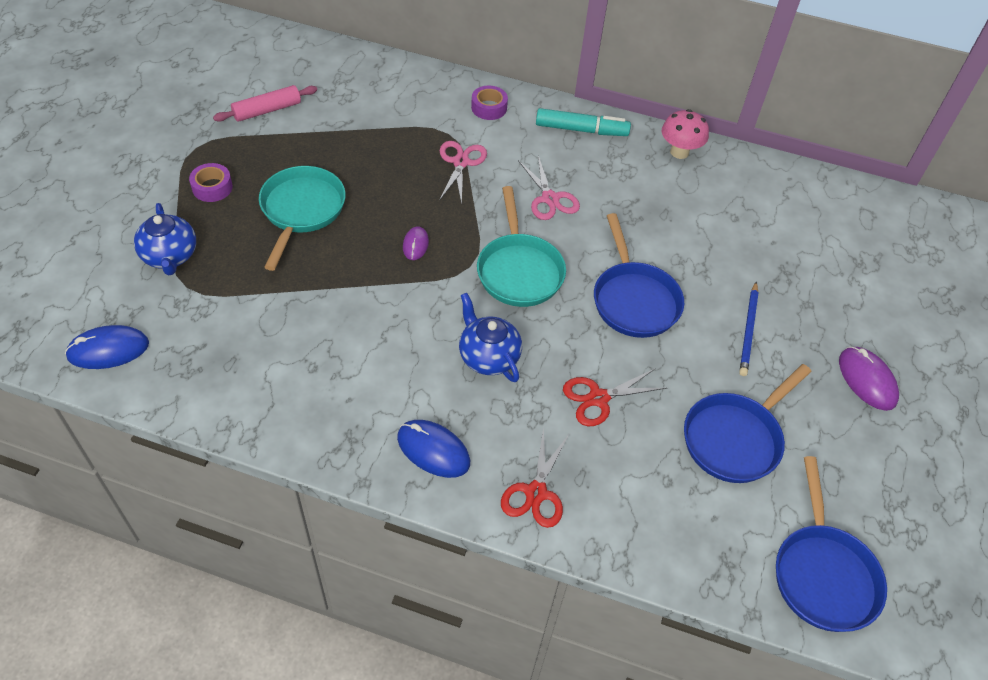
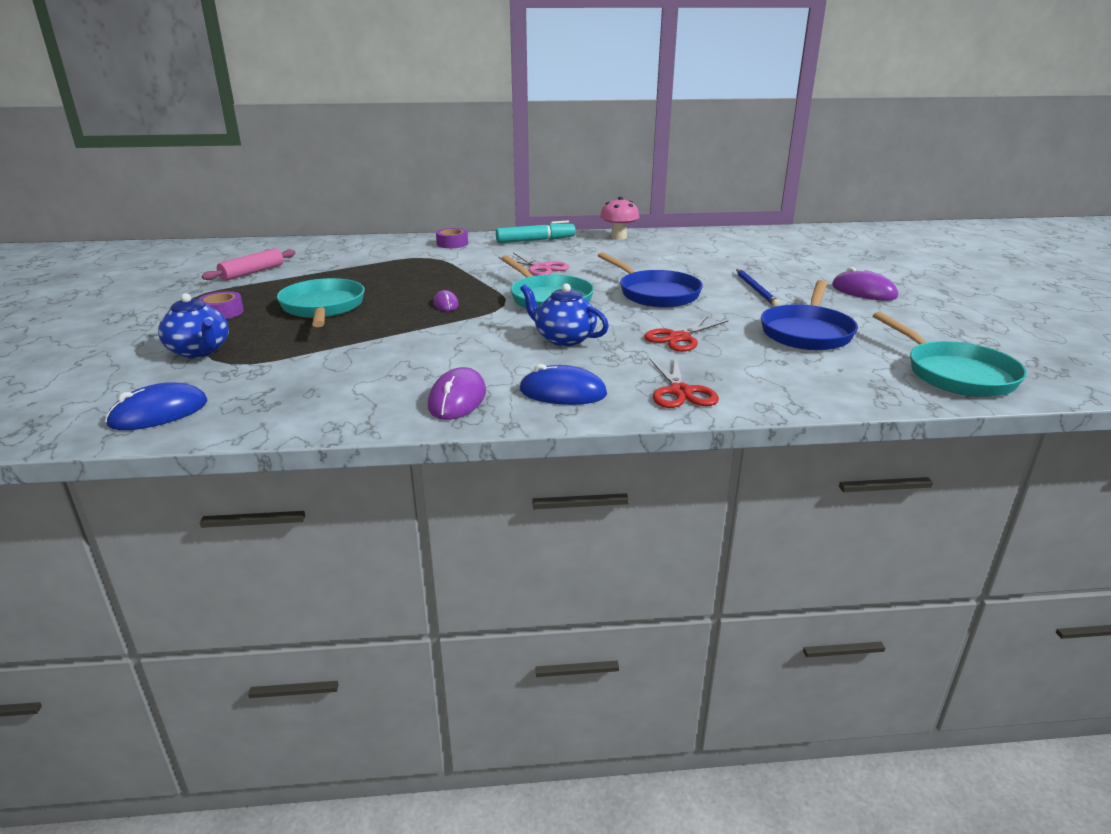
camera: 20 degrees left, 25 degrees down
pink scissors [439,141,487,205] -> none
blue pan [776,456,887,632] -> turquoise pan [873,312,1027,397]
none -> purple mouse [428,367,486,420]

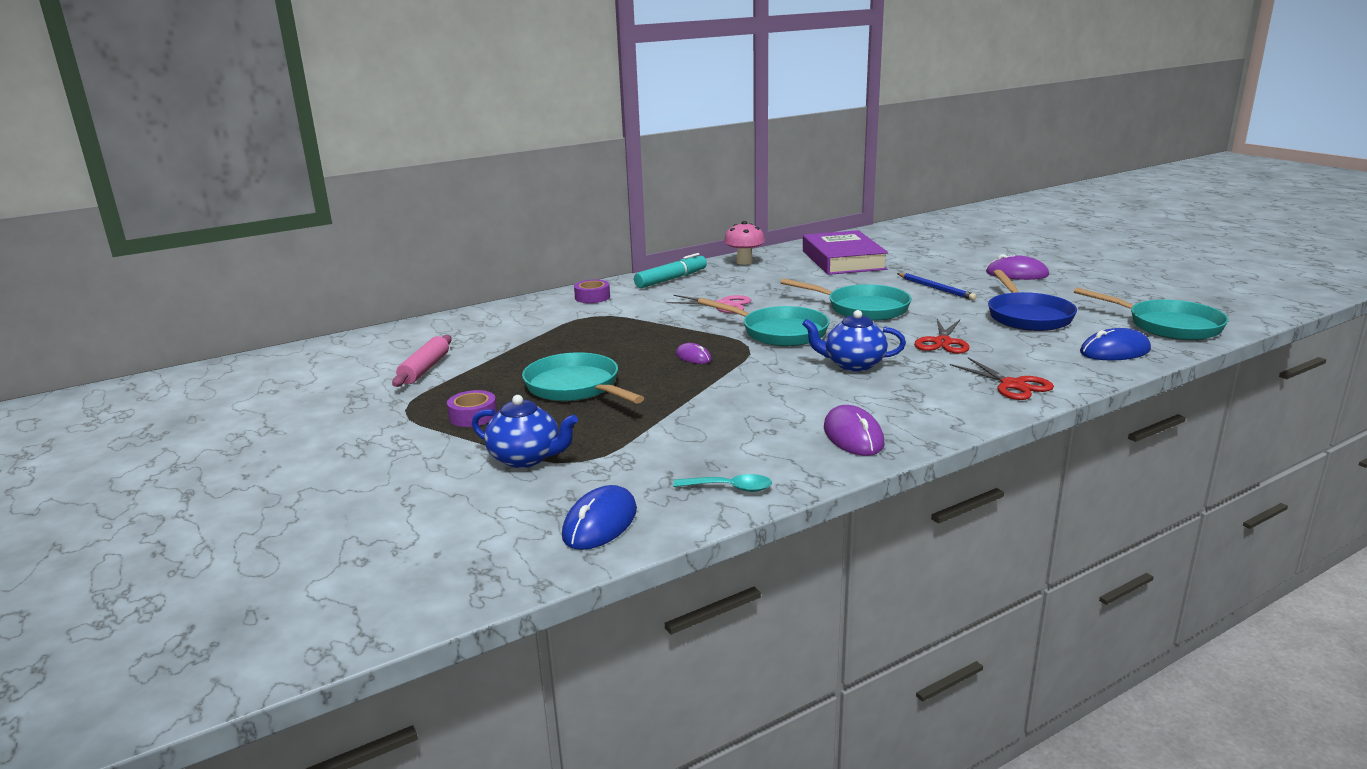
camera: 25 degrees left, 5 degrees down
blue mouse [519,364,607,405] -> blue mouse moved to [1080,328,1151,360]
blue pan [598,252,703,308] -> turquoise pan [780,278,911,321]
none -> turquoise spoon [673,474,772,492]
none -> purple book [803,230,888,275]

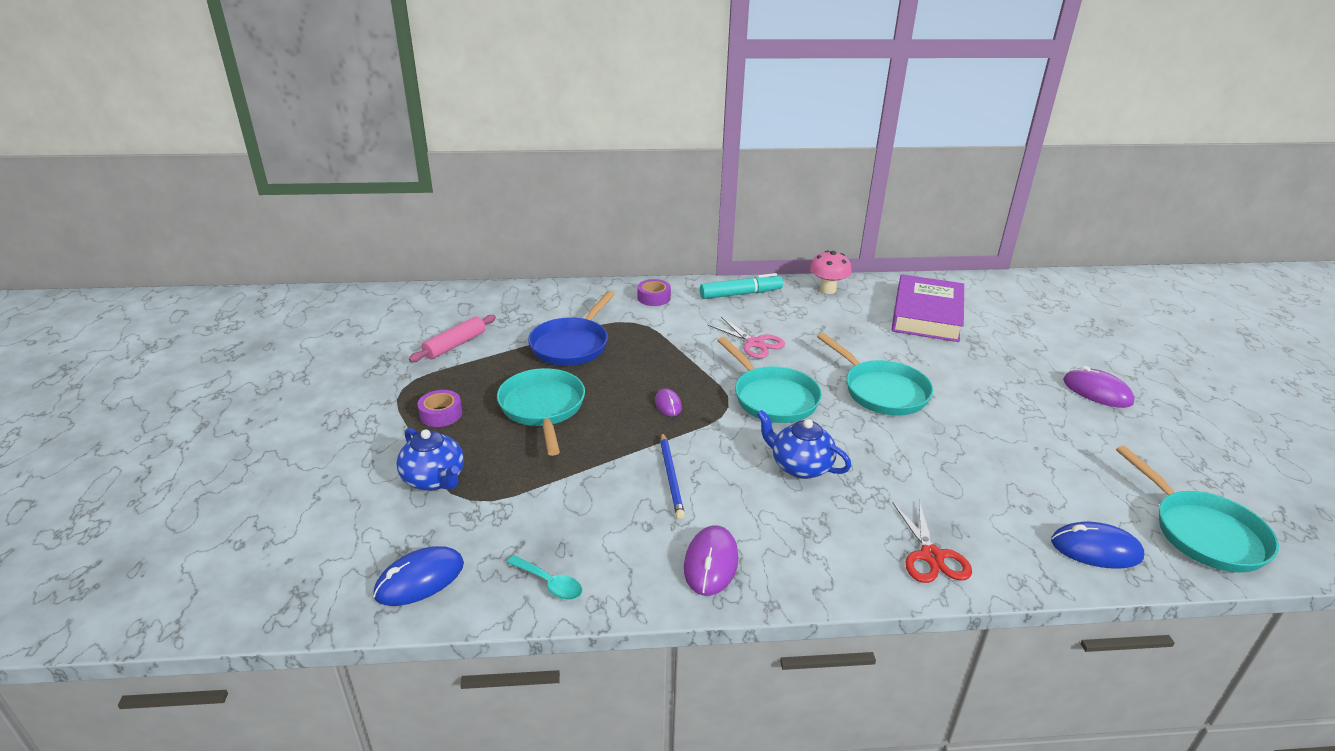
camera: 25 degrees right, 10 degrees up
blue pencil [897,273,977,300] -> blue pencil moved to [660,433,685,519]
red scissors [914,319,969,354] -> none
blue pan [988,270,1077,331] -> blue pan moved to [528,291,615,366]

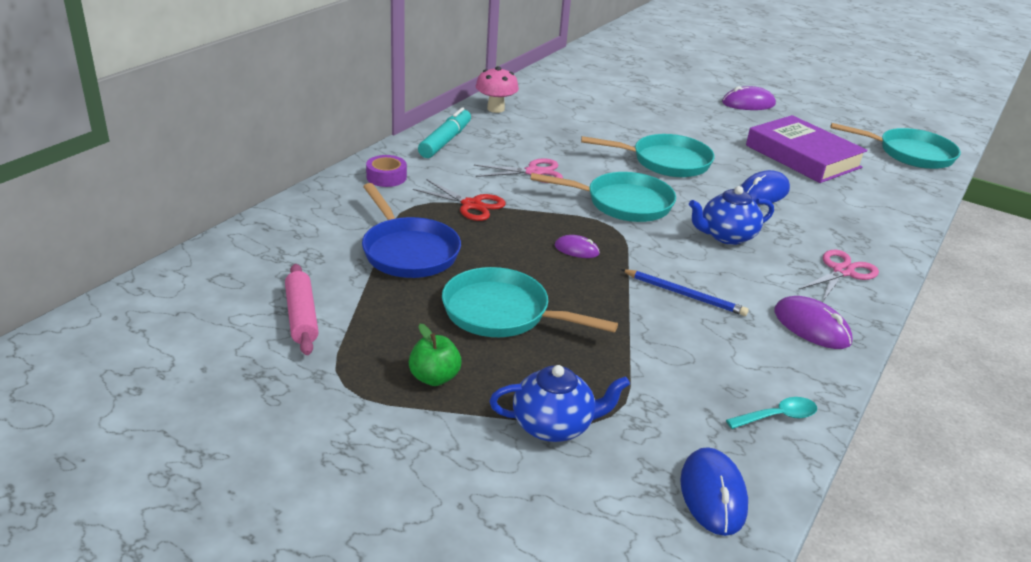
camera: 55 degrees left, 0 degrees up
purple tape [418,390,462,427] -> green apple [409,324,462,386]
purple book [891,274,964,342] -> purple book moved to [746,115,868,183]
red scissors [893,501,972,583] -> red scissors moved to [413,180,506,221]
blue mouse [1051,522,1144,569] -> blue mouse moved to [741,170,790,205]
none -> pink scissors [798,250,879,302]

